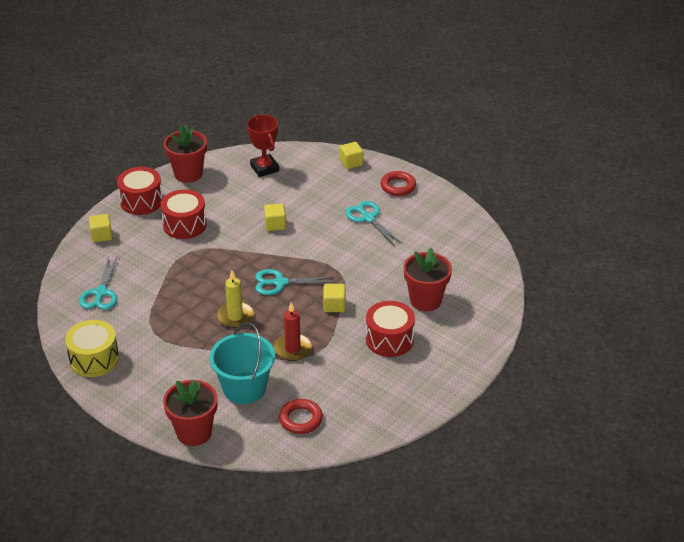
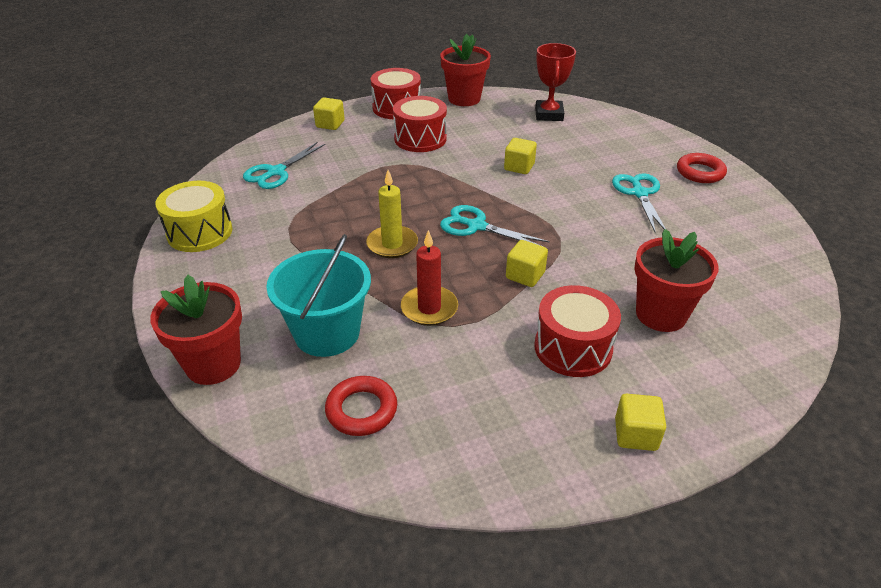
camera: 30 degrees right, 0 degrees up
yellow cube [340,142,363,169] -> yellow cube moved to [615,393,666,451]

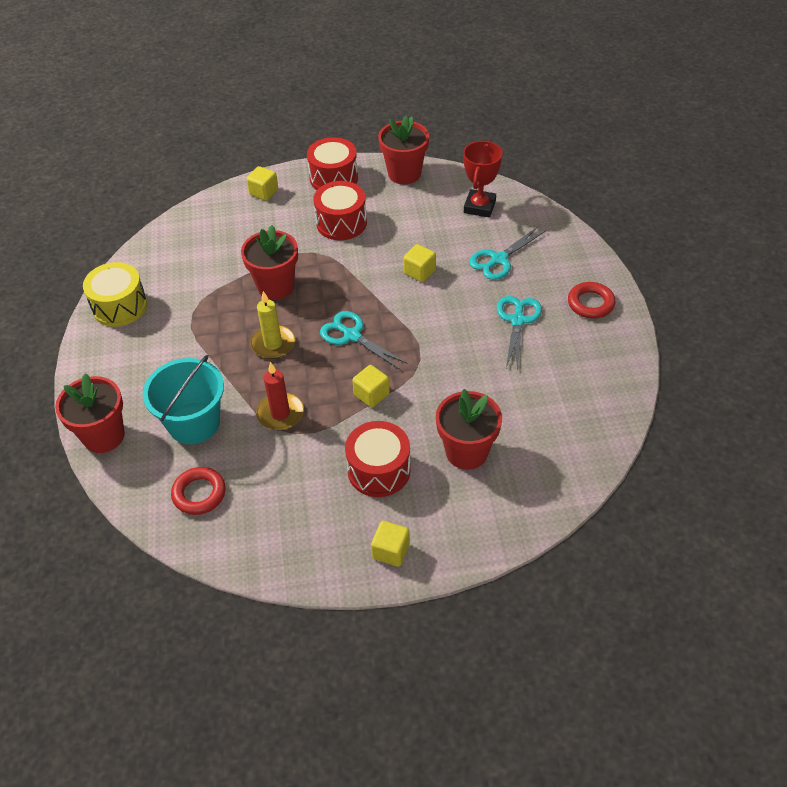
camera: 15 degrees right, 10 degrees up
turquoise scissors [243,142,326,189] -> turquoise scissors moved to [469,227,546,280]
none -> red flower pot [241,225,298,300]

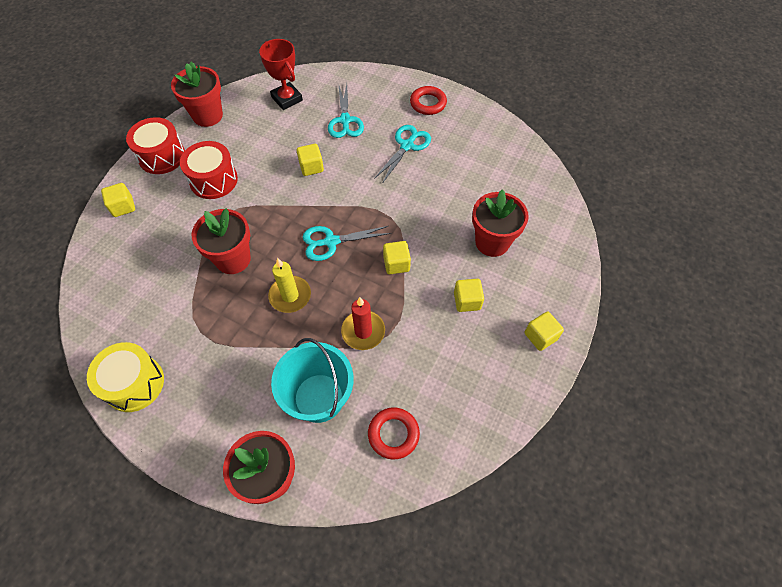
camera: 55 degrees left, 10 degrees up
red drum [345,421,411,497] -> yellow cube [454,279,484,312]
turquoise scissors [497,296,542,369] -> turquoise scissors turned 75 degrees clockwise [374,125,431,182]

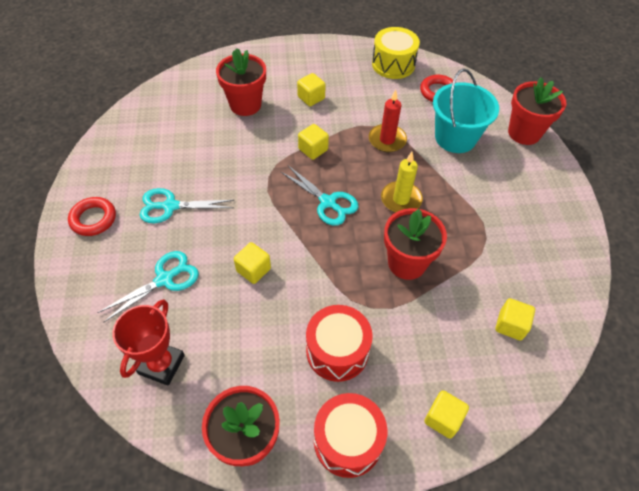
camera: 125 degrees left, 5 degrees down
yellow drum [87,342,164,412] -> yellow drum moved to [372,27,420,79]
yellow cube [525,312,564,351] -> yellow cube moved to [496,298,535,340]

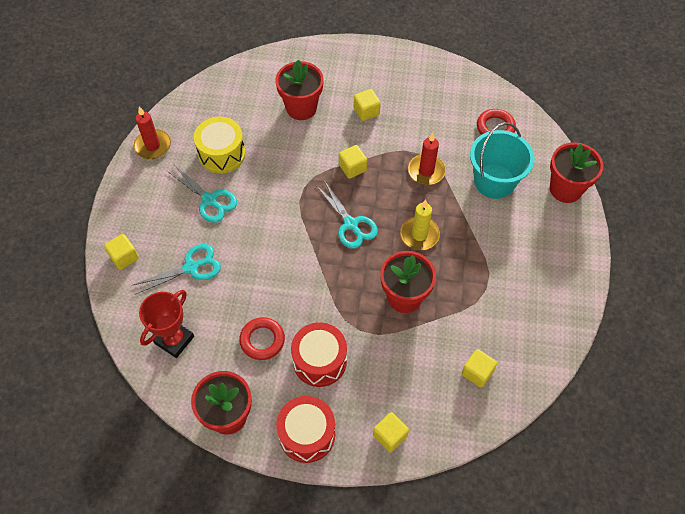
camera: 15 degrees right, 5 degrees up
red ring [68,197,116,236] -> red ring moved to [239,317,285,360]
turquoise scissors [140,188,234,223] -> turquoise scissors turned 150 degrees counterclockwise [167,166,237,223]
yellow cube [234,242,271,284] -> yellow cube moved to [104,234,139,270]
yellow drum [372,27,420,79] -> yellow drum moved to [194,117,246,173]
none -> red candle [134,106,171,159]

